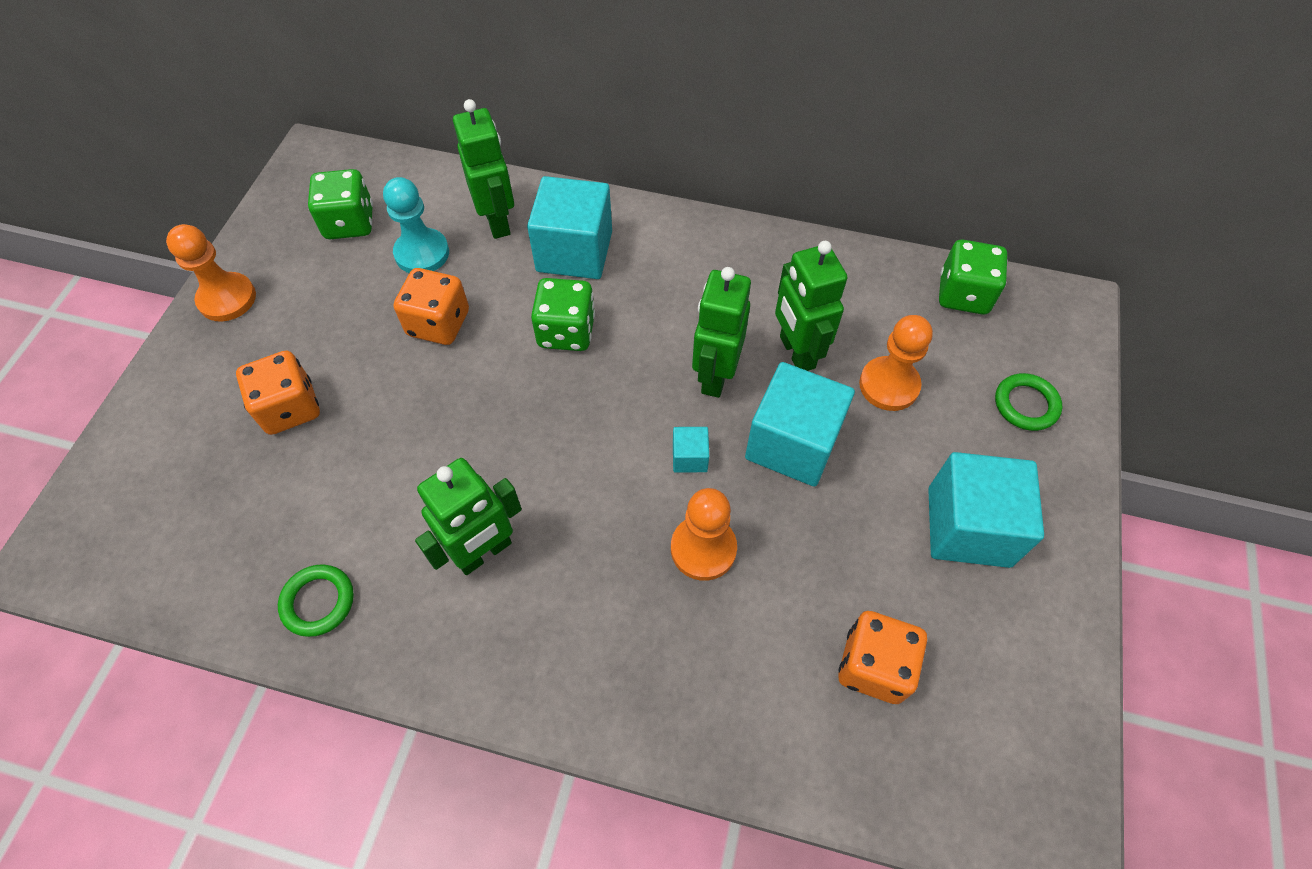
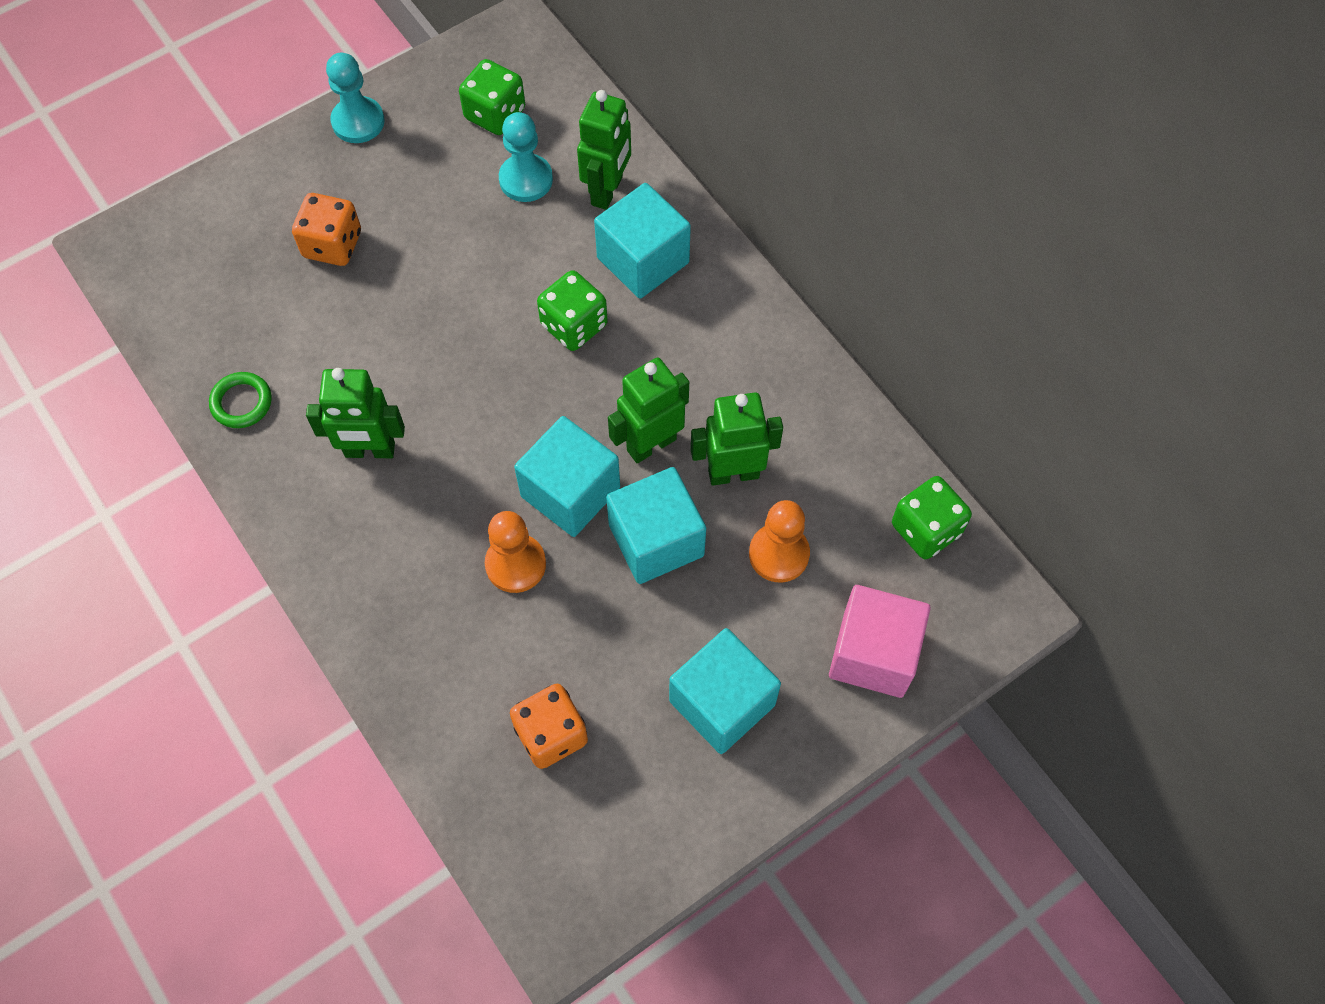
camera: 40 degrees right, 5 degrees up
orange pawn [166,224,256,322] -> turquoise pawn [326,53,385,143]
orange dice [394,268,469,345] -> none
turquoise cube [673,427,709,473] -> turquoise cube [514,416,620,537], size x2.24
green robot [775,241,847,371] -> green robot turned 60 degrees clockwise [691,392,783,486]
green ring [995,373,1063,431] -> pink cube [829,585,931,698]

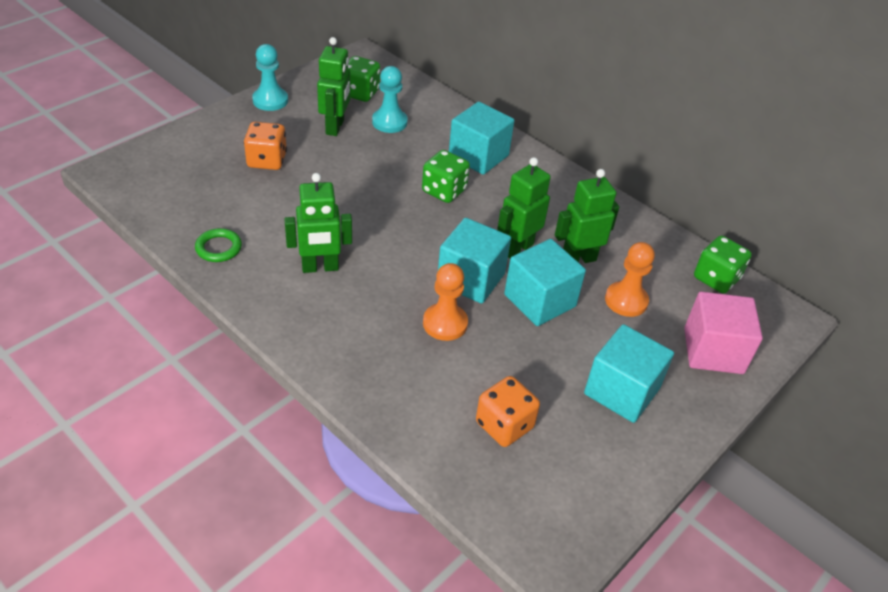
camera: 15 degrees left, 20 degrees down
green robot [577,90,631,210] -> green robot moved to [317,37,351,136]

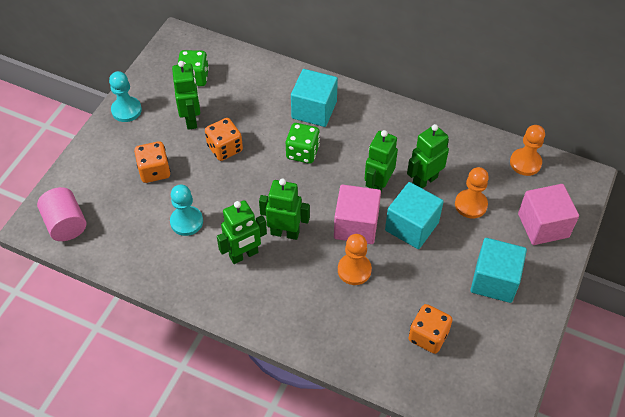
camera: 15 degrees left, 10 degrees up
green ring [195,228,242,262] -> none
turquoise pawn [372,66,408,133] -> turquoise pawn moved to [170,185,203,236]
turquoise cube [438,218,511,304] -> pink cube [334,185,381,244]
green dice [694,235,752,294] -> orange pawn [510,125,545,176]
none -> pink cylinder [37,187,86,241]
none -> orange dice [205,118,243,161]
none -> green robot [259,179,310,240]

